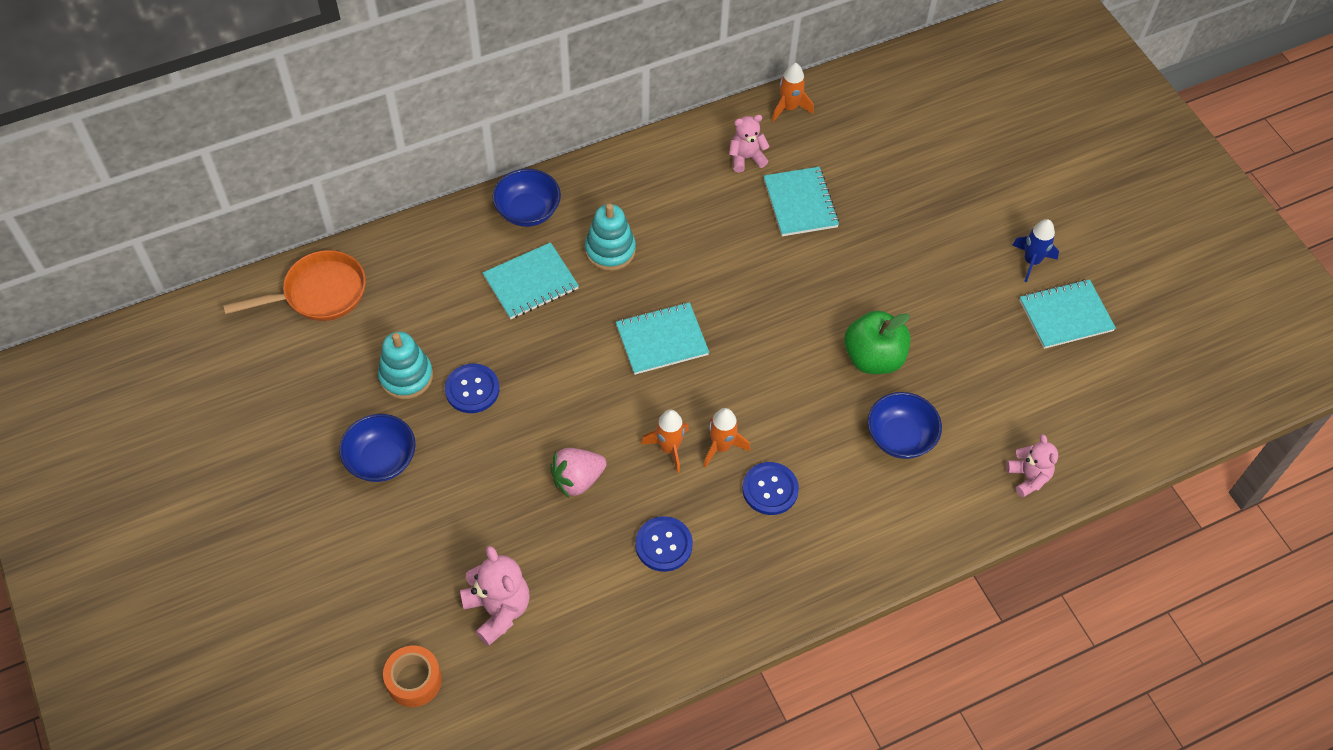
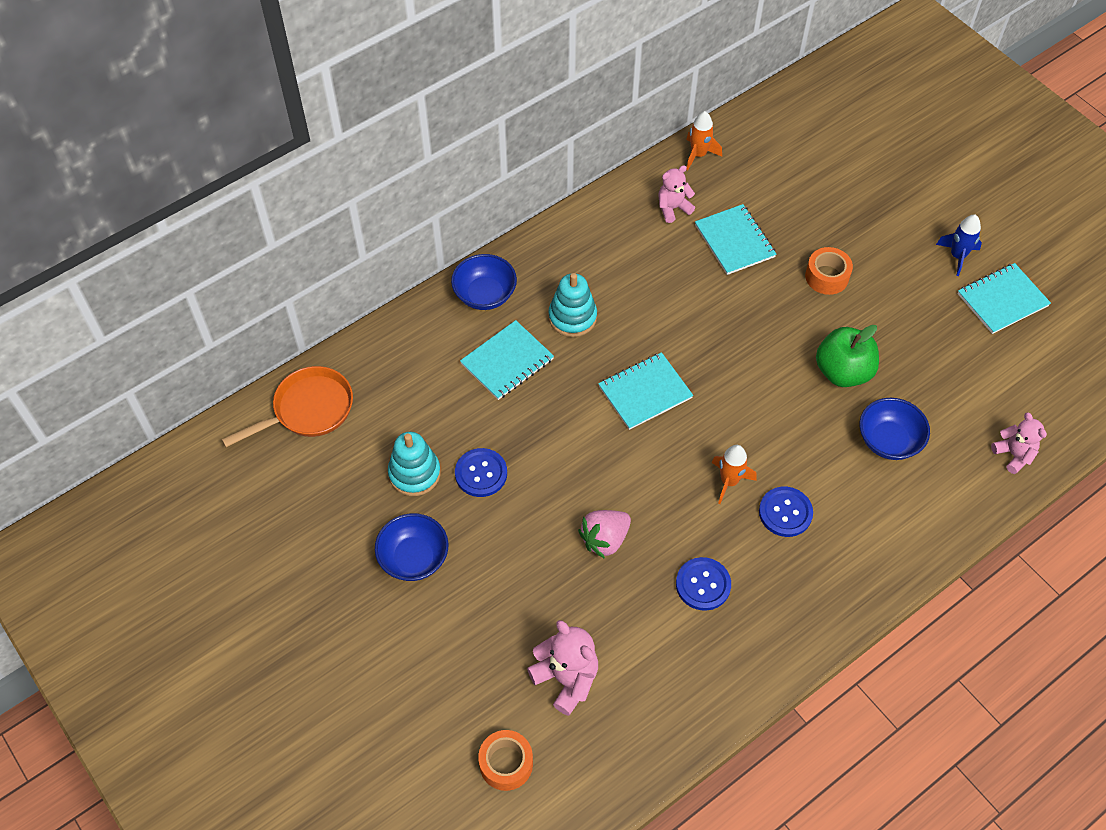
camera: 10 degrees left, 0 degrees up
orange rocket [641,410,689,473] -> none
none -> orange tape [805,247,853,295]

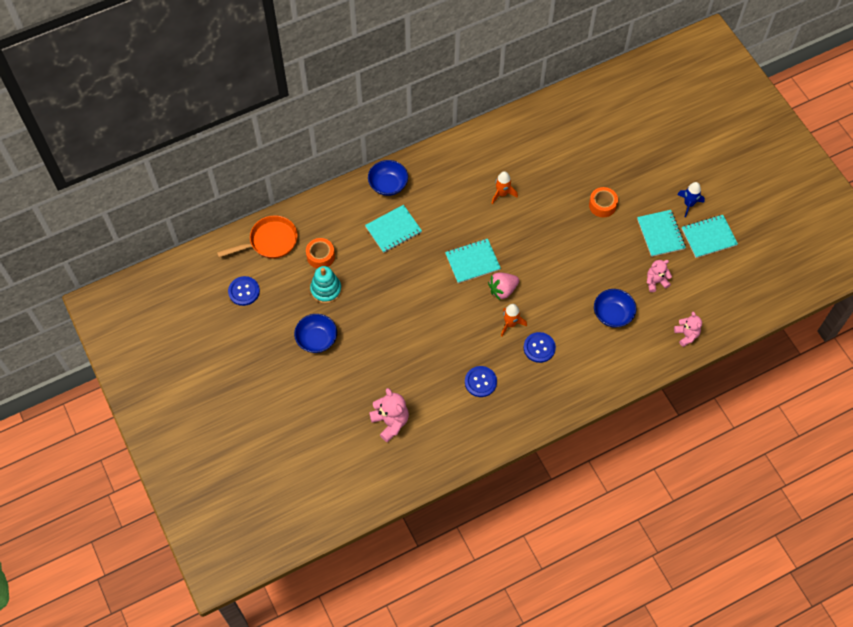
camera: 10 degrees right, 5 degrees up
blue button [455,448,507,497] -> blue button moved to [228,276,260,306]
orange tape [478,730,533,791] -> orange tape moved to [306,238,335,268]
turquoise stacking toy [548,273,597,337] -> none
pink strawberry [578,510,631,559] -> pink strawberry moved to [488,272,519,300]
pink teddy bear [658,165,695,223] -> pink teddy bear moved to [647,260,672,292]
orange rocket [686,111,722,170] -> orange rocket moved to [491,171,518,204]
turquoise notebook [695,204,777,275] -> turquoise notebook moved to [637,210,686,257]
green apple [816,325,879,387] -> none

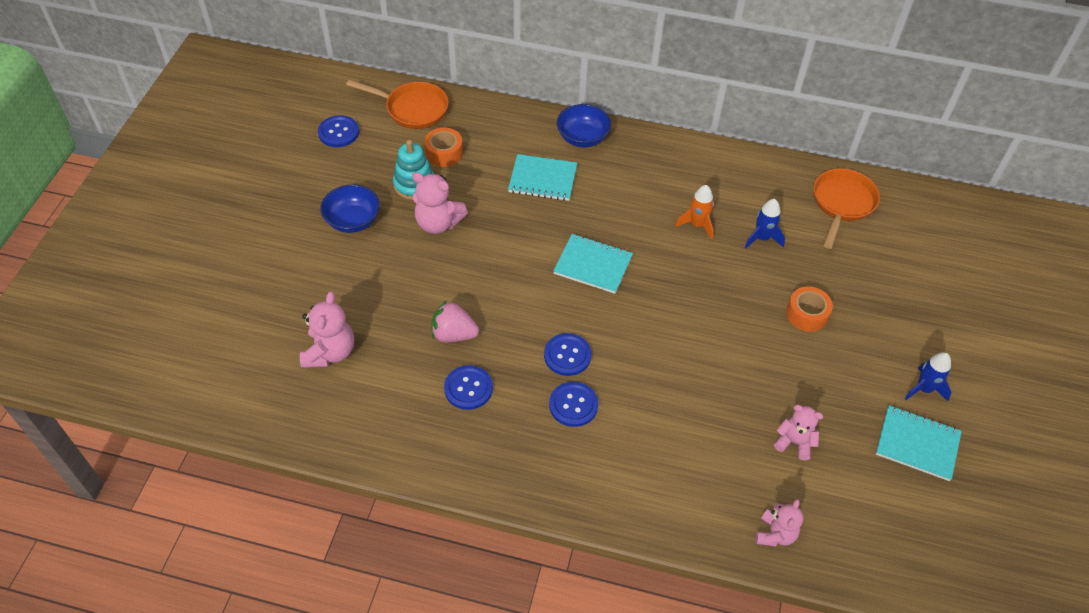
camera: 40 degrees right, 10 degrees down
pink strawberry [488,272,519,300] -> pink strawberry moved to [431,300,479,342]
orange rocket [501,304,527,336] -> blue button [544,333,591,376]
blue bowl [594,289,636,328] -> none
turquoise notebook [637,210,686,257] -> none
none -> pink teddy bear [412,172,468,234]
none -> blue rocket [745,199,785,248]
none -> orange pan [814,168,880,249]

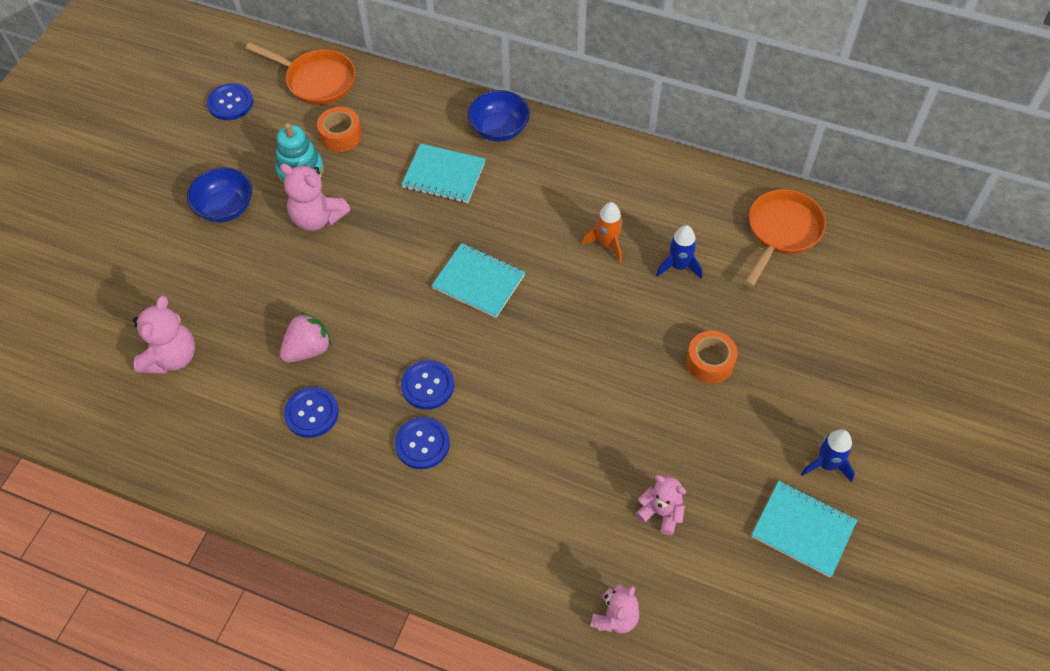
camera: 10 degrees right, 5 degrees up
pink strawberry [431,300,479,342] -> pink strawberry turned 120 degrees clockwise [280,312,332,363]

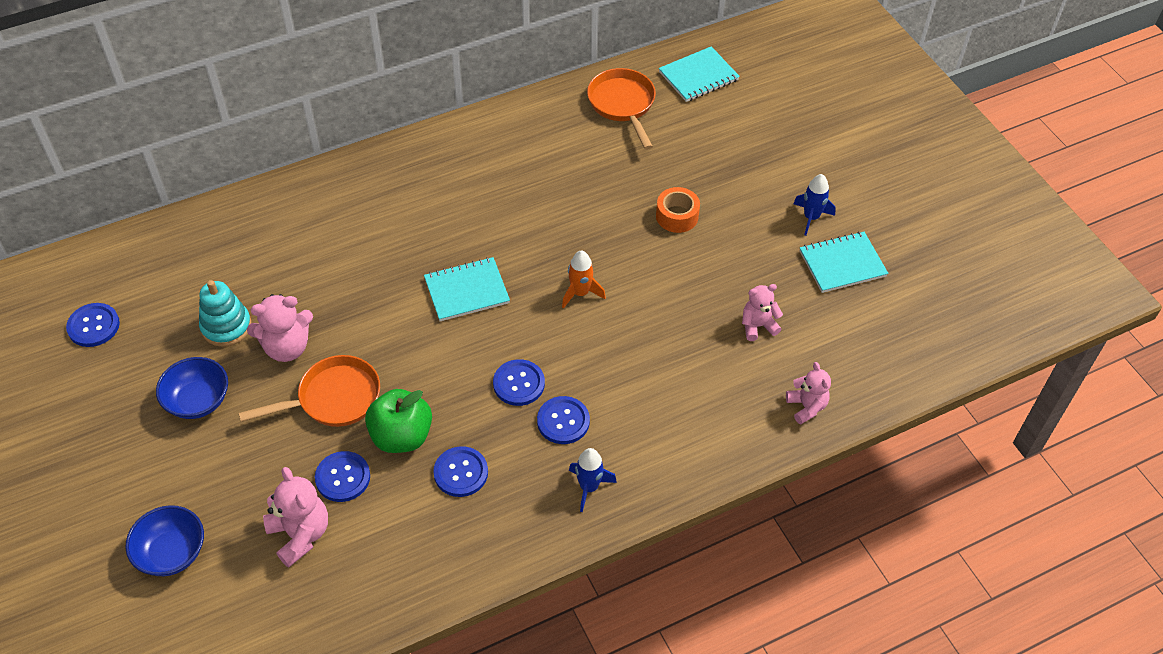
camera: 50 degrees left, 5 degrees down
orange pan [246,42,355,105] -> orange pan moved to [239,355,380,427]
pink strawberry [280,312,332,363] -> green apple [365,389,432,453]
orange tape [317,107,362,152] -> none
turquoise notebook [401,143,486,203] -> turquoise notebook moved to [659,46,740,102]
blue bowl [468,90,530,142] -> blue bowl moved to [125,505,204,576]
orange rocket [582,202,623,263] -> orange rocket moved to [562,251,606,309]
blue rocket [656,225,702,279] -> blue rocket moved to [569,448,617,512]
none -> blue button [315,451,370,502]

